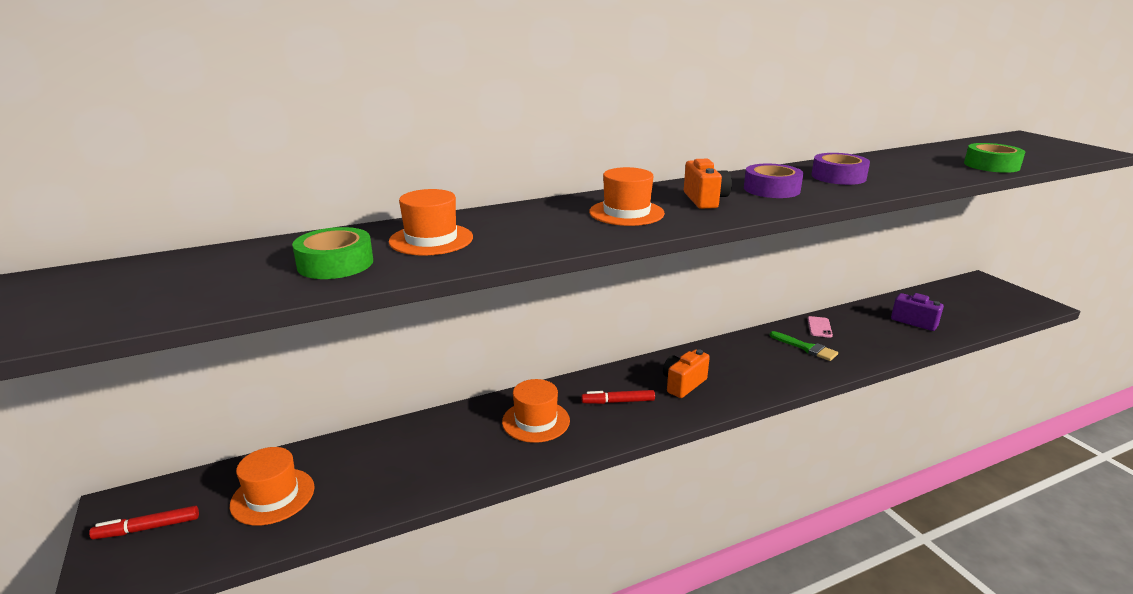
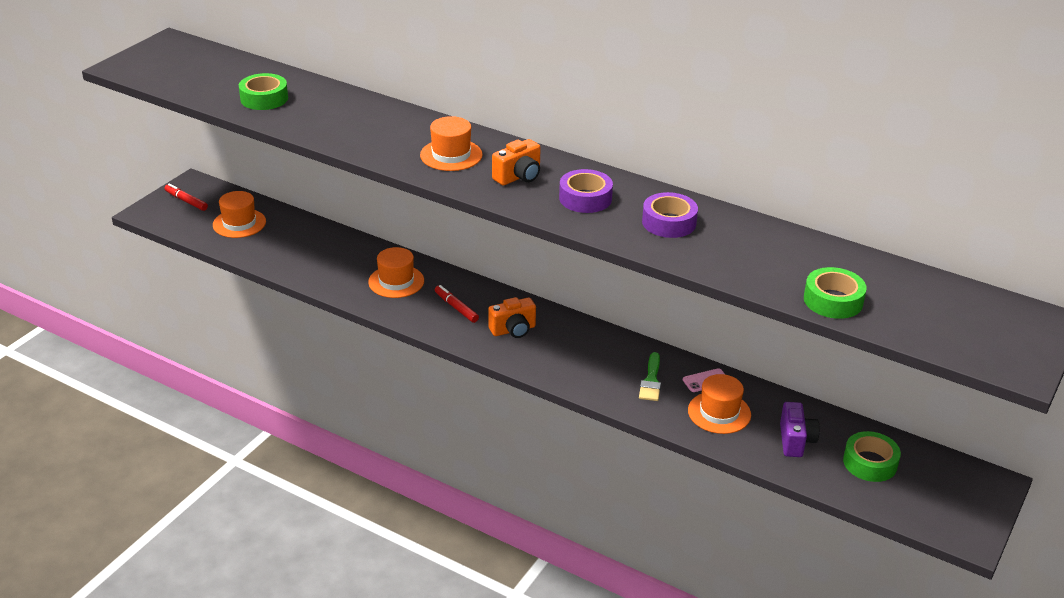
camera: 55 degrees right, 10 degrees up
orange hat [389,189,473,256] -> orange hat moved to [688,374,751,434]
orange camera [663,349,710,398] -> orange camera turned 150 degrees clockwise [488,297,536,338]
none -> green tape [843,431,901,482]

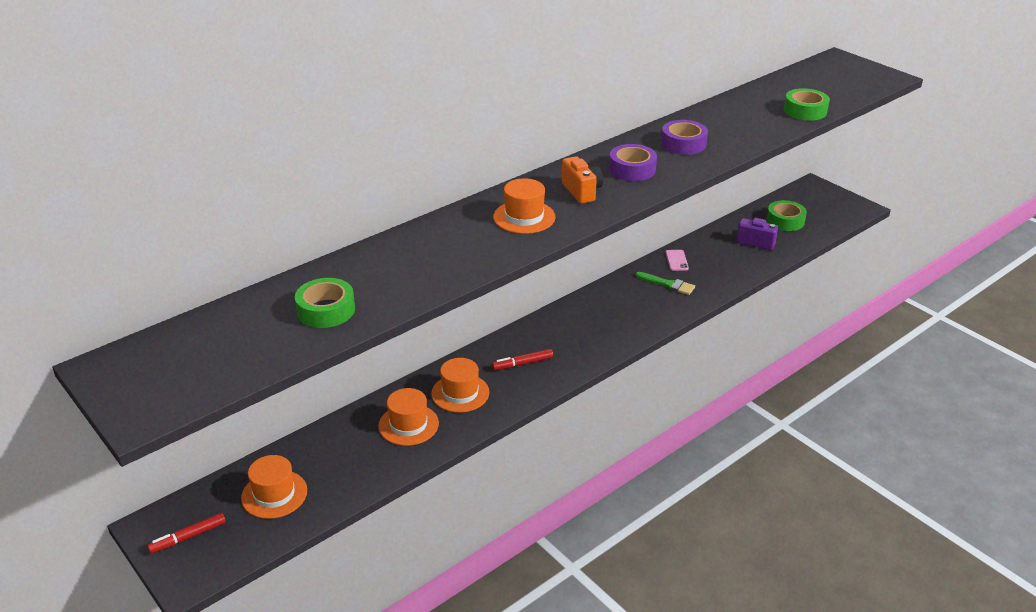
camera: 70 degrees left, 0 degrees up
orange camera [488,297,536,338] -> none
orange hat [688,374,751,434] -> orange hat moved to [378,388,439,446]

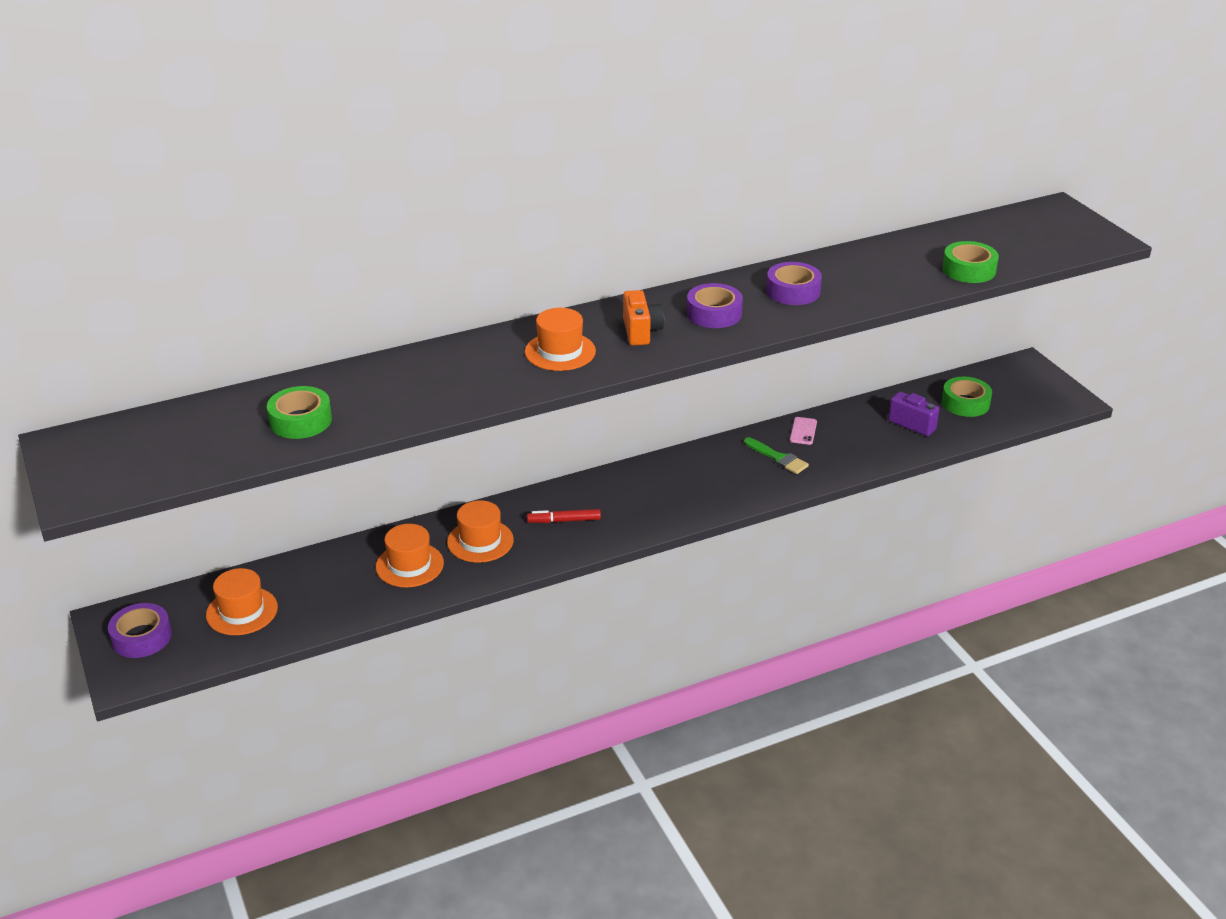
camera: 15 degrees right, 0 degrees up
red marker [148,513,226,553] -> purple tape [108,603,172,658]

